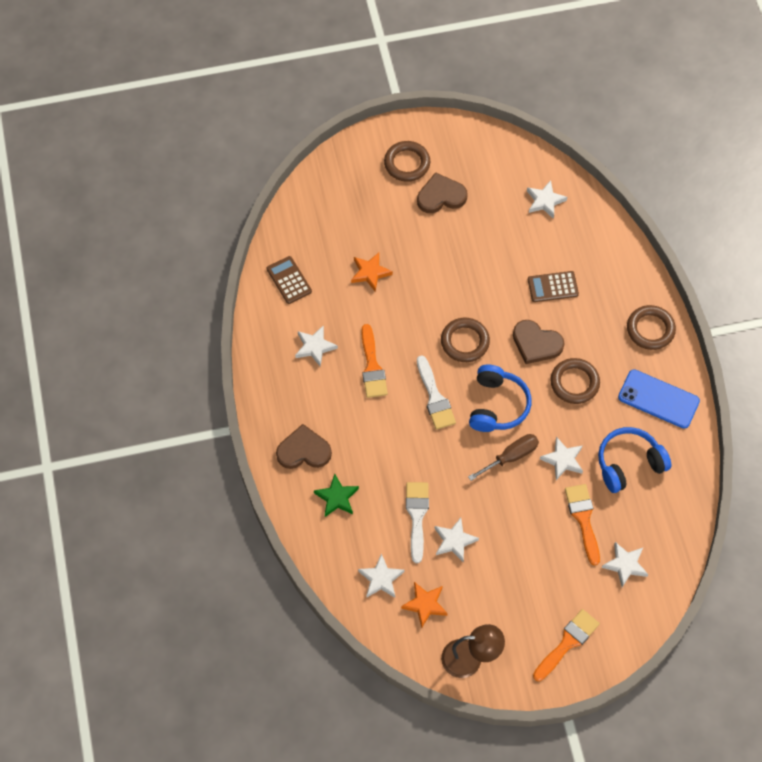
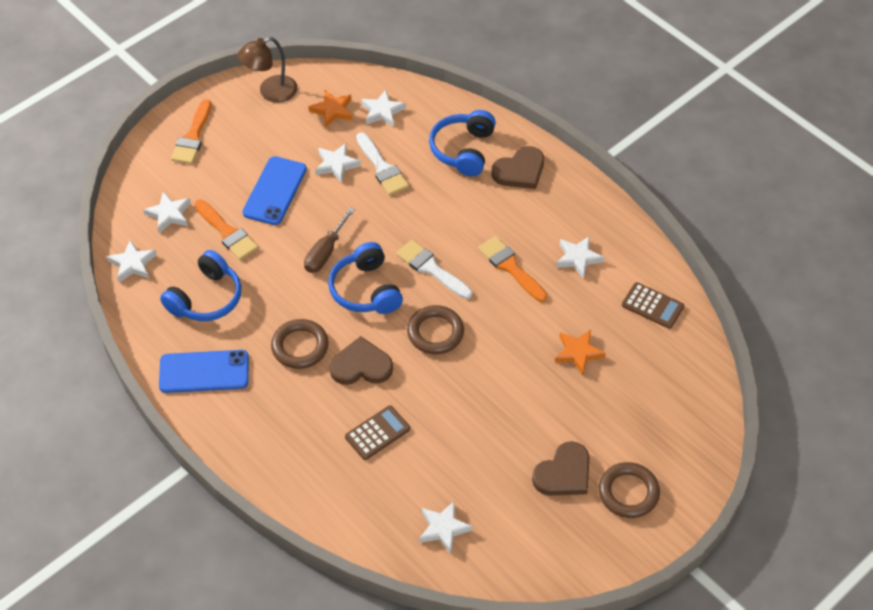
camera: 150 degrees right, 10 degrees down
green star [314,474,359,517] -> blue headphones [429,110,496,176]
white star [540,437,583,480] -> white star moved to [107,240,157,282]
brown ring [627,305,676,350] -> none
none -> blue phone [242,156,307,225]

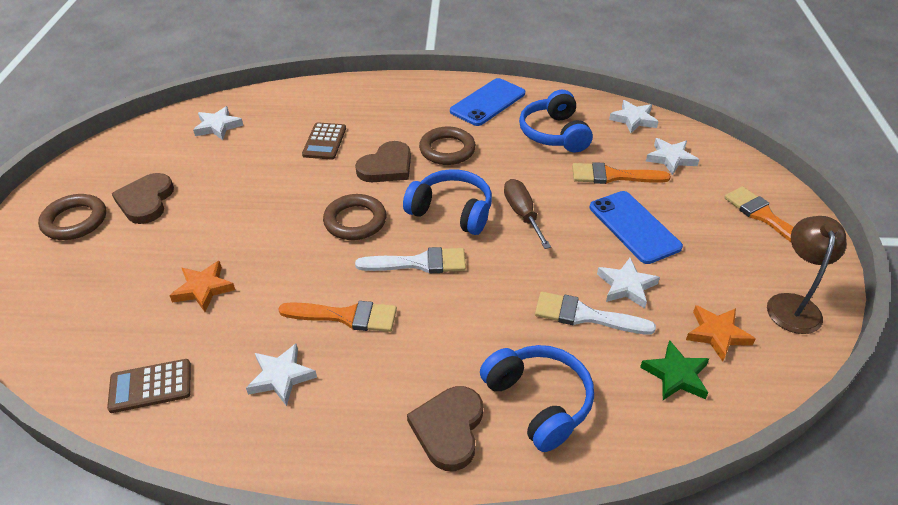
camera: 135 degrees right, 10 degrees down
white star [361,90,406,127] -> green star [640,340,709,400]

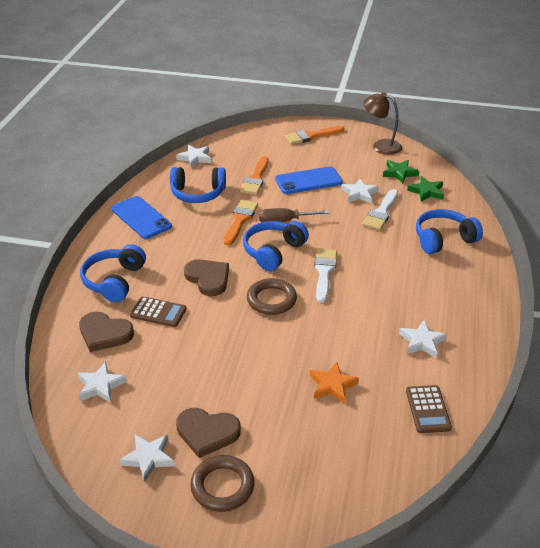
camera: 80 degrees left, 5 degrees down
orange brush [278,301,397,332] -> orange brush moved to [223,200,258,245]
brown heart [407,386,483,471] -> brown heart moved to [79,312,134,352]
brown ring [419,127,476,165] -> none
white star [646,138,700,175] -> white star moved to [119,435,175,482]
orange star [686,305,756,362] -> green star [383,160,419,184]
none -> blue headphones [80,244,146,302]

